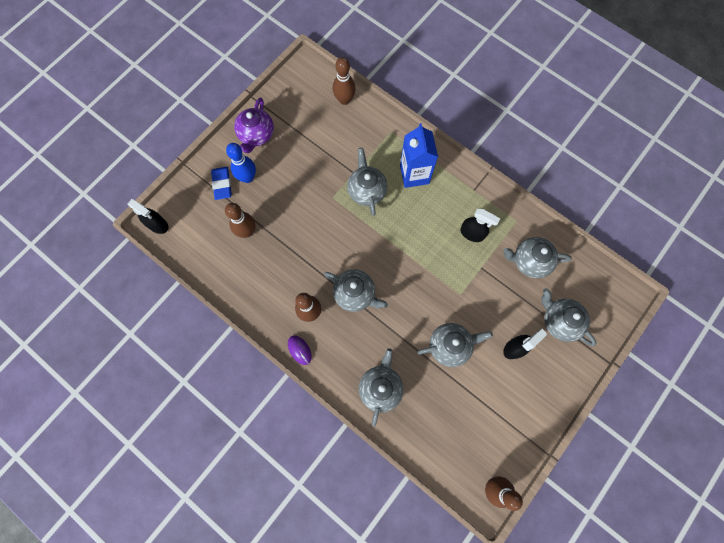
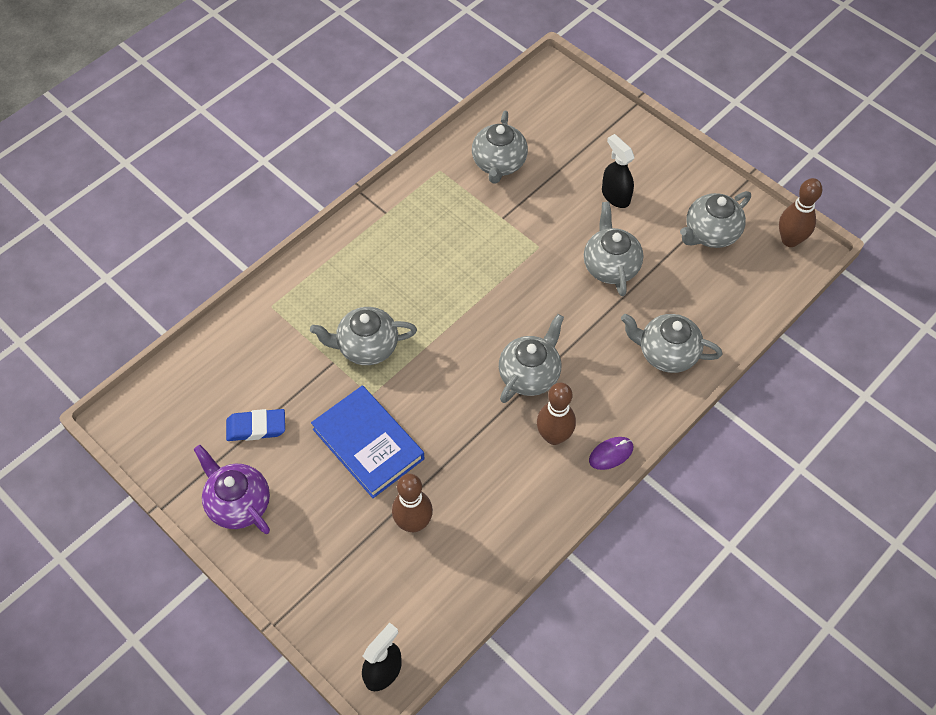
camera: 85 degrees left, 15 degrees down
blue eraser [211,167,232,200] -> blue eraser moved to [226,409,285,441]
blue bowling pin [226,143,256,183] -> none
purple teapot [234,97,274,153] -> purple teapot turned 150 degrees counterclockwise [194,445,270,534]
brown bowling pin [333,57,356,105] -> none
blue carton [400,123,438,188] -> none
black spray bottle [460,209,500,242] -> none
grey teapot [541,288,596,346] -> grey teapot moved to [680,191,751,248]
none -> blue book [311,385,424,498]

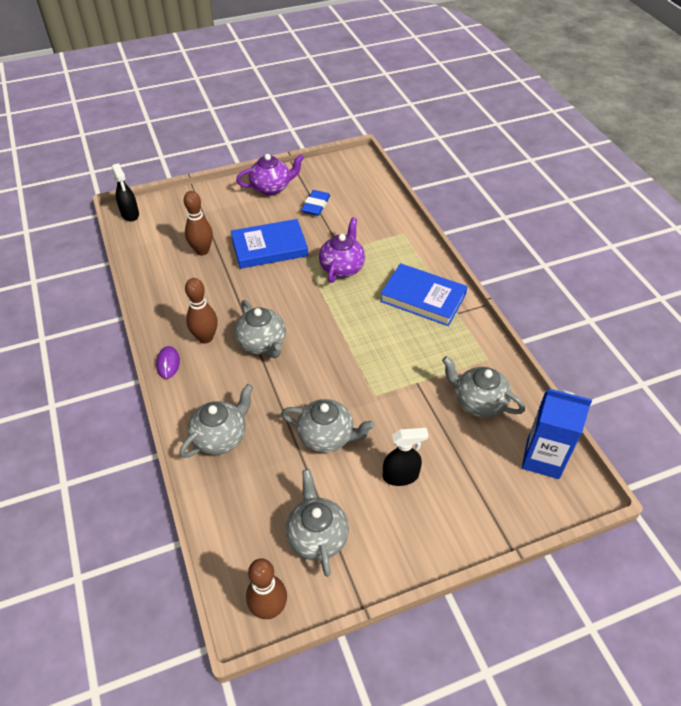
camera: 115 degrees right, 10 degrees down
grey teapot [310,307,417,365] -> purple teapot [319,217,365,283]
none -> blue book [380,263,468,326]
none -> blue carton [522,389,592,479]

